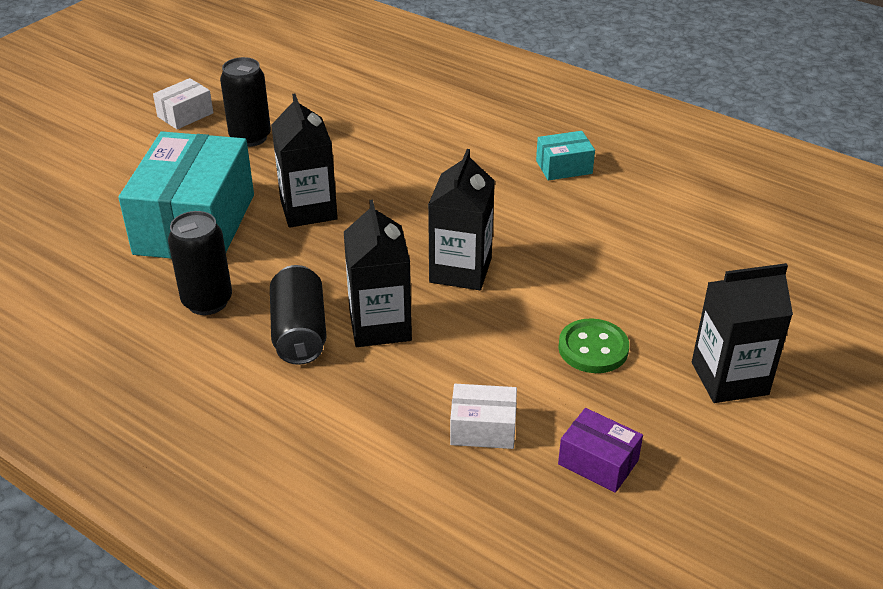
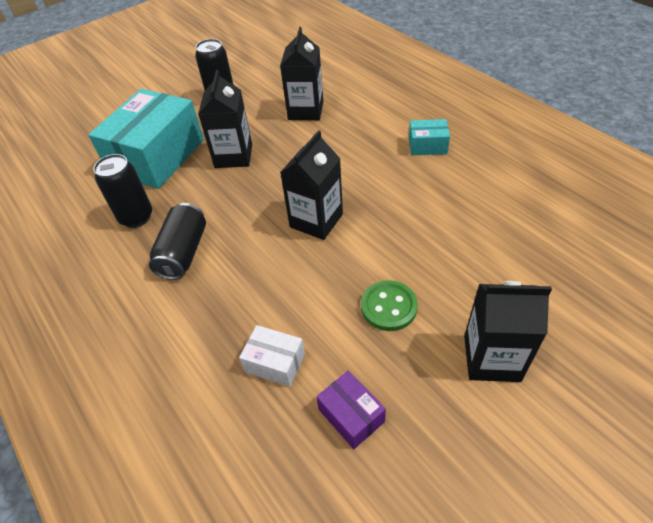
camera: 20 degrees right, 10 degrees up
white box [153,78,213,129] -> none
black carton [344,199,412,347] -> black carton moved to [280,27,323,120]

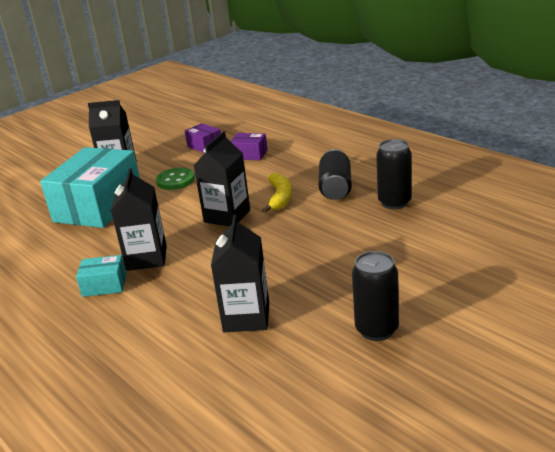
camera: 175 degrees right, 20 degrees down
turquoise box [88,89,204,189] -> turquoise box moved to [40,147,140,228]
black carton [198,70,252,168] -> black carton moved to [111,168,167,271]
white box [239,325,305,387] -> purple box [230,133,268,160]
none -> yellow banana [262,173,292,213]

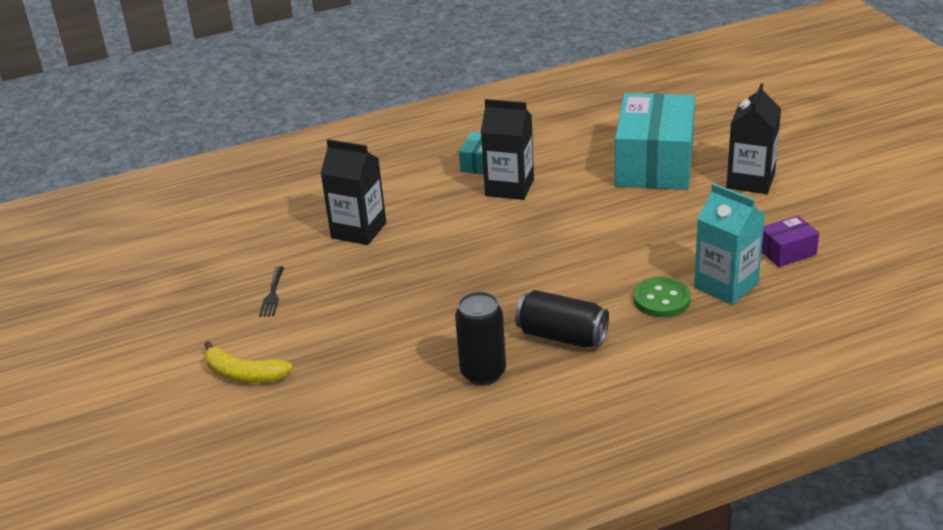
camera: 110 degrees right, 5 degrees up
turquoise box [40,147,140,228] -> turquoise box turned 60 degrees clockwise [615,93,695,190]
green button [156,168,195,190] -> green button moved to [633,277,691,317]
black carton [193,131,250,227] -> none
purple box [230,133,268,160] -> turquoise carton [694,183,765,305]
yellow banana [262,173,292,213] -> yellow banana moved to [204,341,292,383]
black can [352,251,399,341] -> black fork [259,266,284,317]

